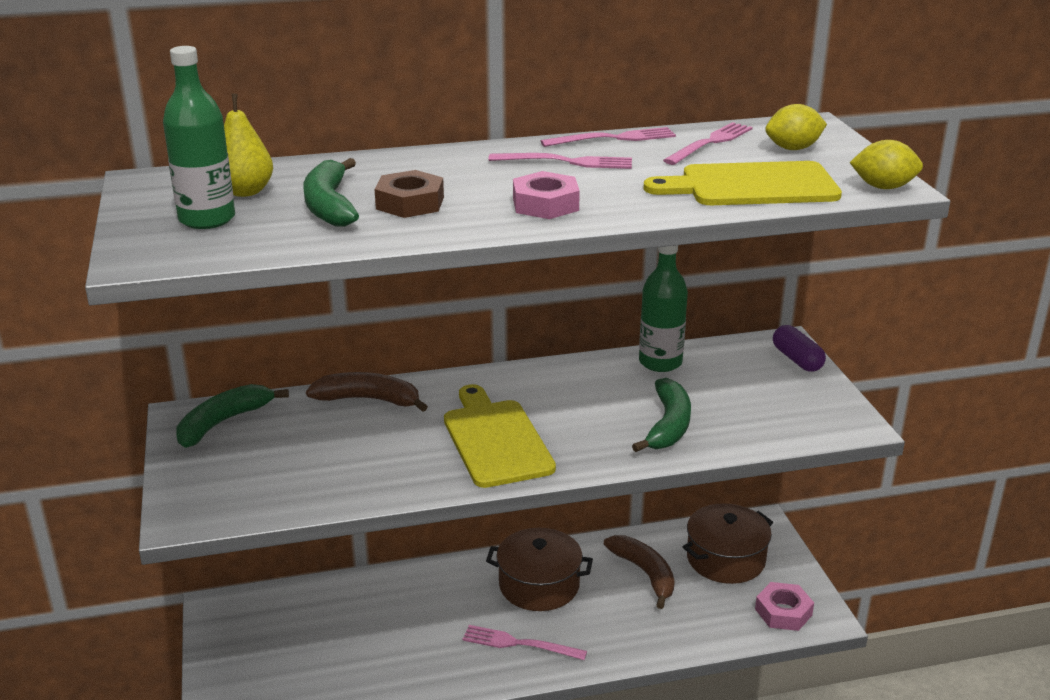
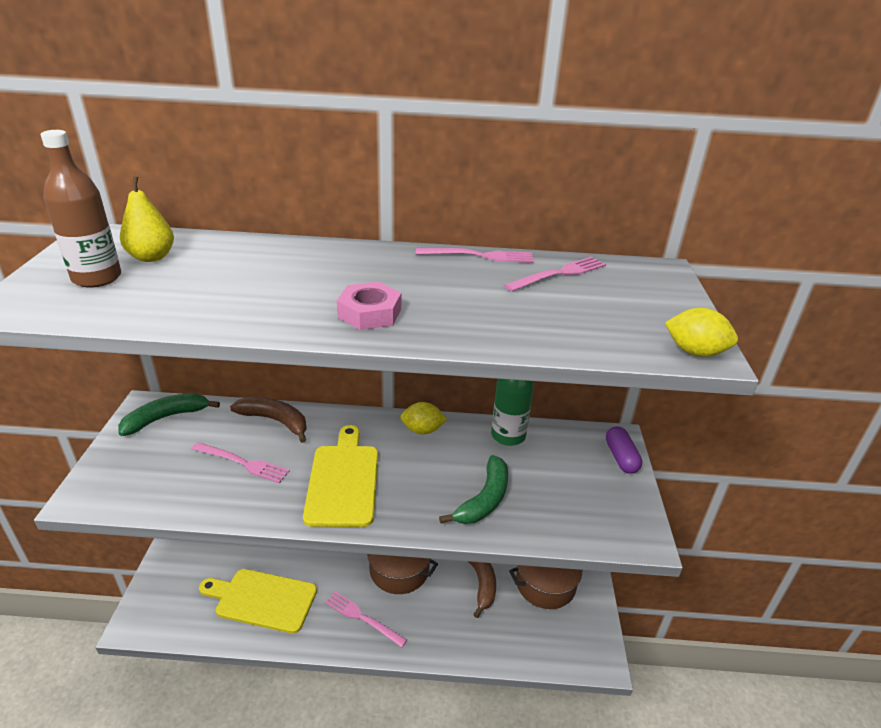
camera: 15 degrees right, 5 degrees up
green bottle [163,46,235,229] -> brown bottle [41,130,121,288]
green banana [304,158,359,227] -> none
brown nut [375,170,444,218] -> none
pink fork [489,153,632,169] -> pink fork moved to [191,442,290,483]
yellow cutting board [643,161,842,205] -> yellow cutting board moved to [199,569,317,634]
pink nut [755,582,814,631] -> none
yellow lemon [765,104,827,150] -> yellow lemon moved to [400,402,447,434]

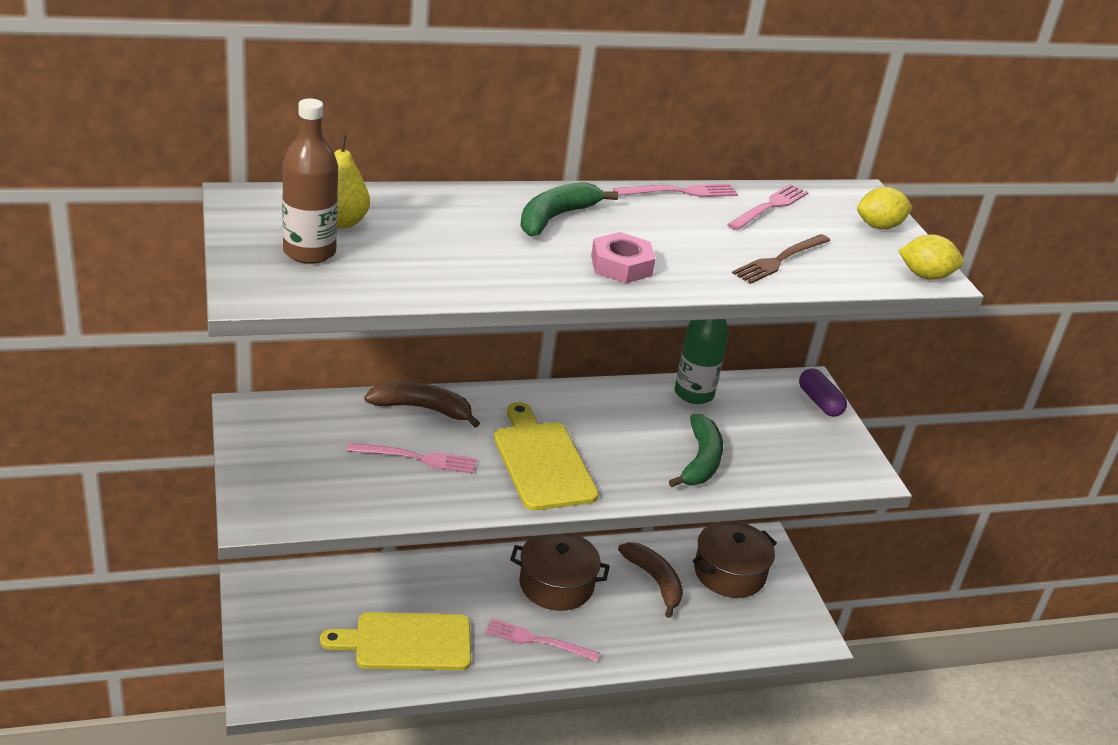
camera: 20 degrees left, 0 degrees up
green banana [118,393,220,436] -> green banana moved to [520,182,618,236]
yellow lemon [400,402,447,434] -> yellow lemon moved to [857,187,913,229]
none -> brown fork [732,234,830,284]

